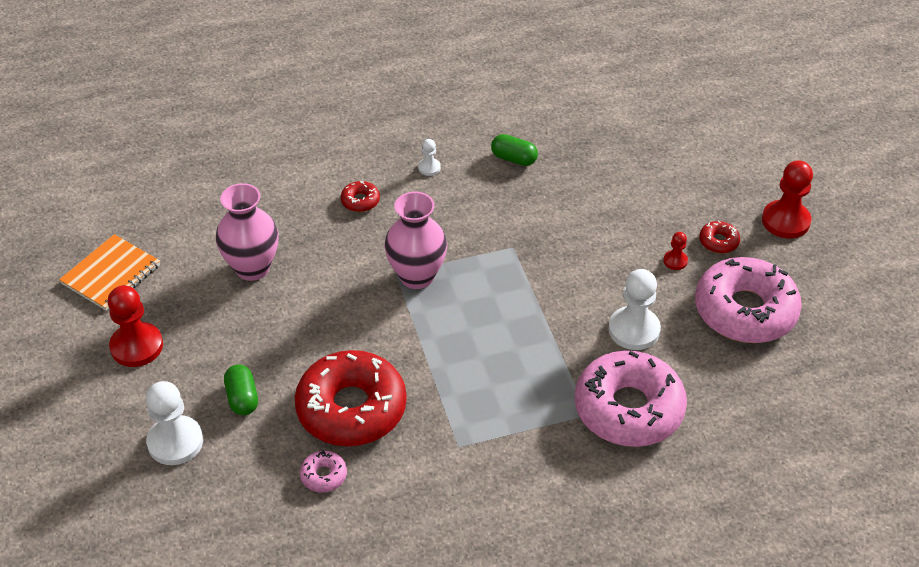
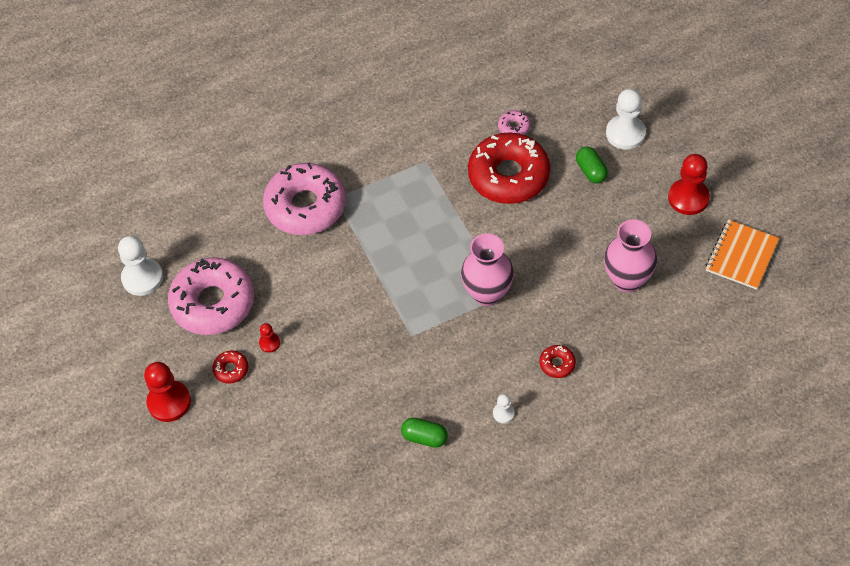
camera: 175 degrees right, 10 degrees up
white pawn [608,269,661,350] -> white pawn moved to [118,236,163,296]

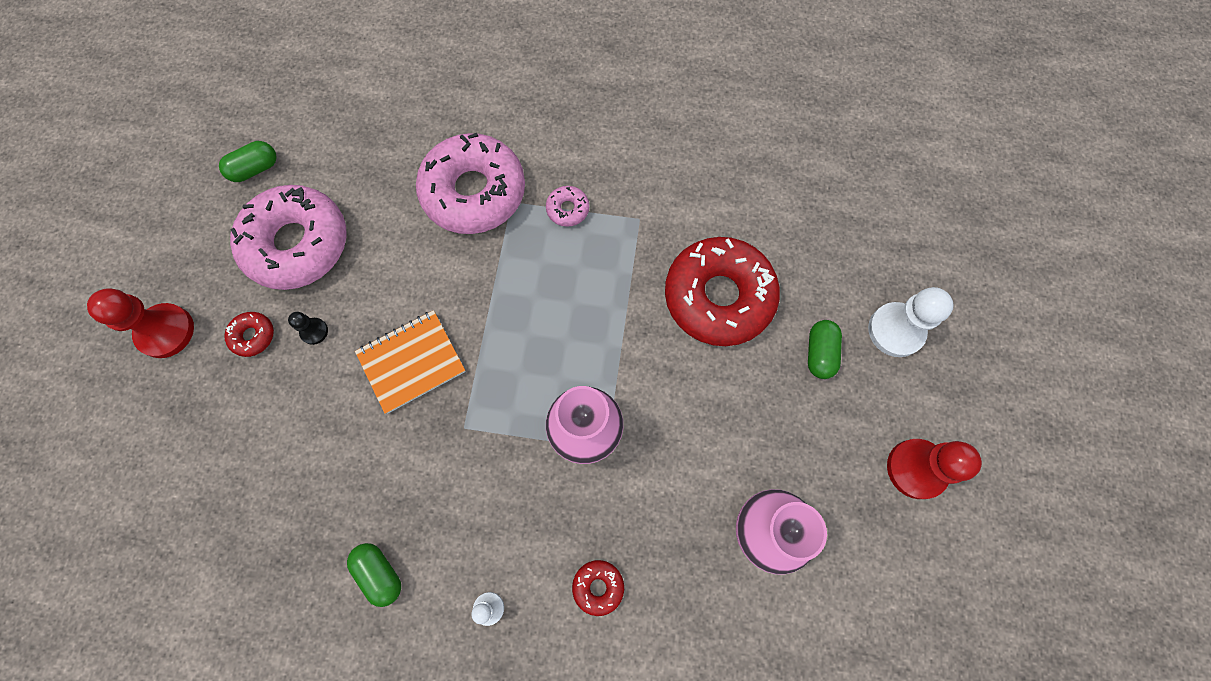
camera: 30 degrees right, 15 degrees up
white pawn [118,236,163,296] -> green capsule [219,141,277,182]
red pawn [259,323,280,353] -> black pawn [288,312,328,345]
pink donut [498,110,531,135] -> pink donut moved to [546,186,589,227]
orange notebook [706,220,779,290] -> orange notebook moved to [355,310,466,414]

